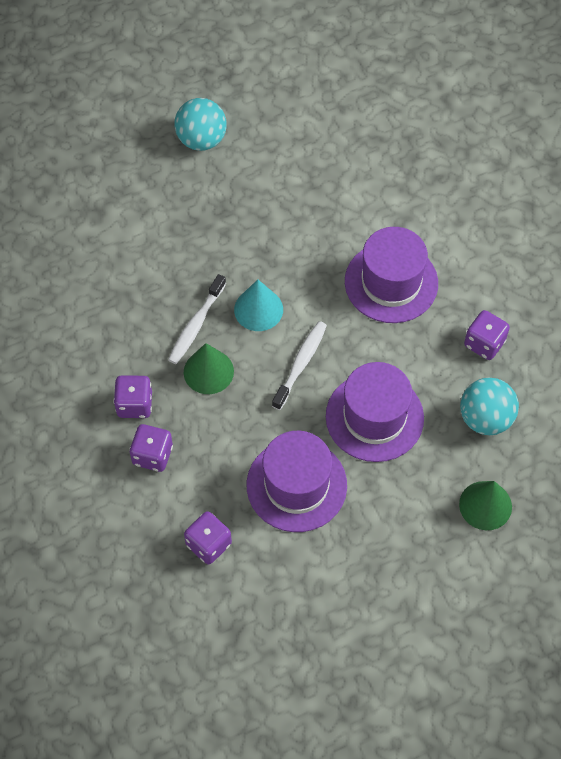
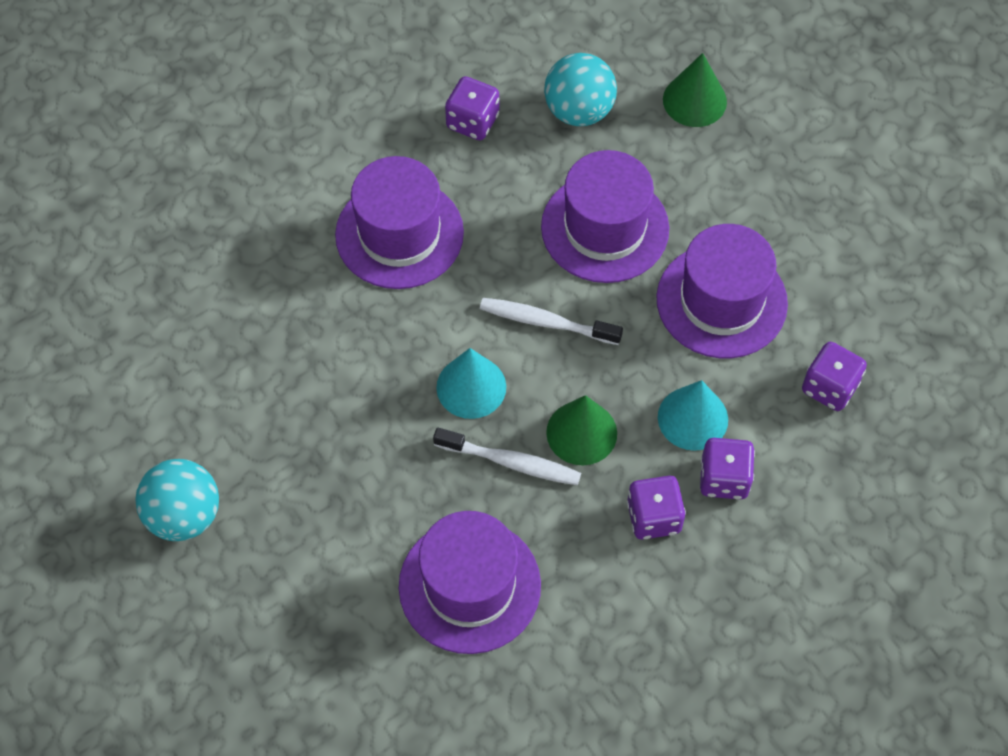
camera: 100 degrees left, 0 degrees up
none -> purple hat [399,511,541,654]
none -> turquoise cone [658,380,728,451]

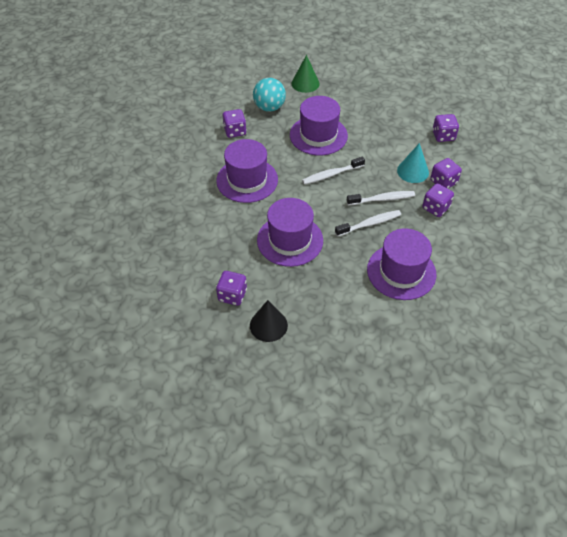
camera: 40 degrees left, 10 degrees down
turquoise ball [135,459,219,541] -> black cone [250,300,288,342]
turquoise cone [436,348,506,419] -> none
green cone [546,395,617,465] -> white toothbrush [347,191,415,205]
purple hat [657,224,788,358] -> purple hat moved to [257,198,323,267]
none -> purple dice [216,271,247,306]

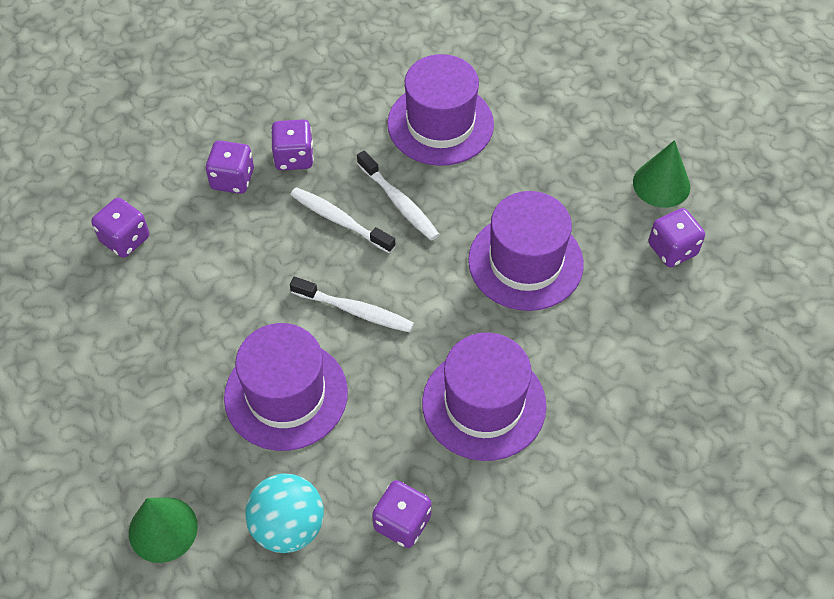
camera: 135 degrees left, 5 degrees up
black cone [250,300,288,342] -> green cone [633,140,691,208]
white toothbrush [335,210,401,237] -> white toothbrush turned 150 degrees counterclockwise [357,150,440,241]
turquoise cone [397,143,429,183] -> none

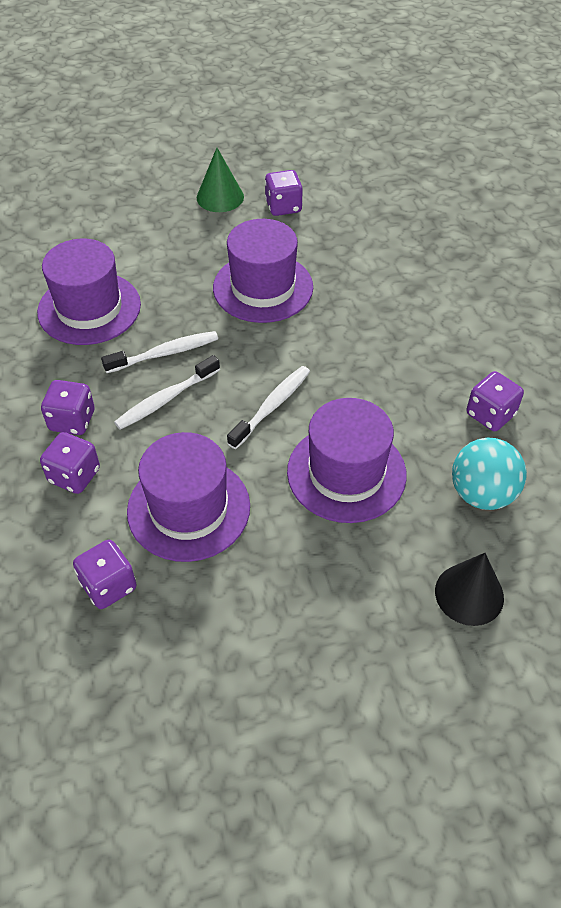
camera: 75 degrees left, 5 degrees down
green cone [129,497,198,563] -> black cone [435,553,504,626]
purple hat [422,332,546,461] -> purple hat moved to [127,432,250,562]

